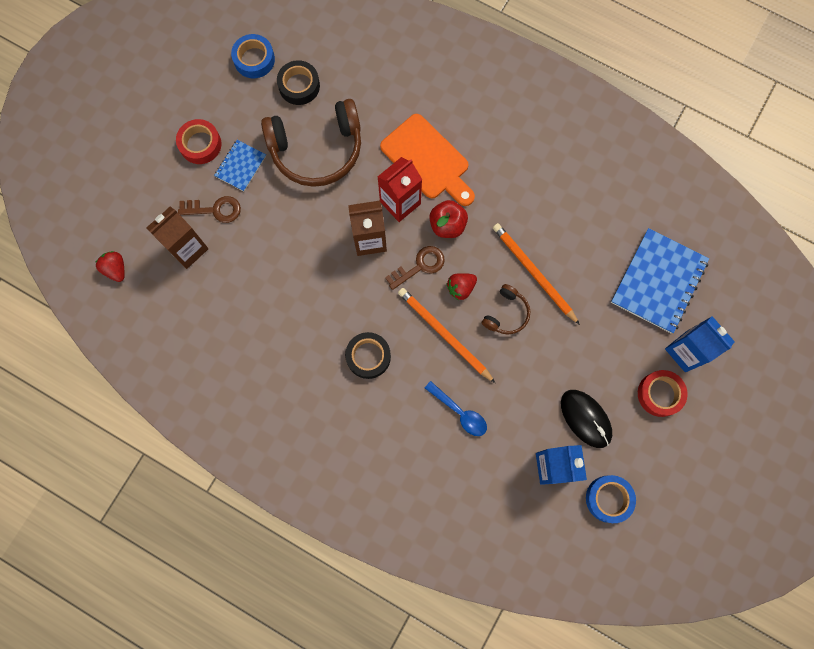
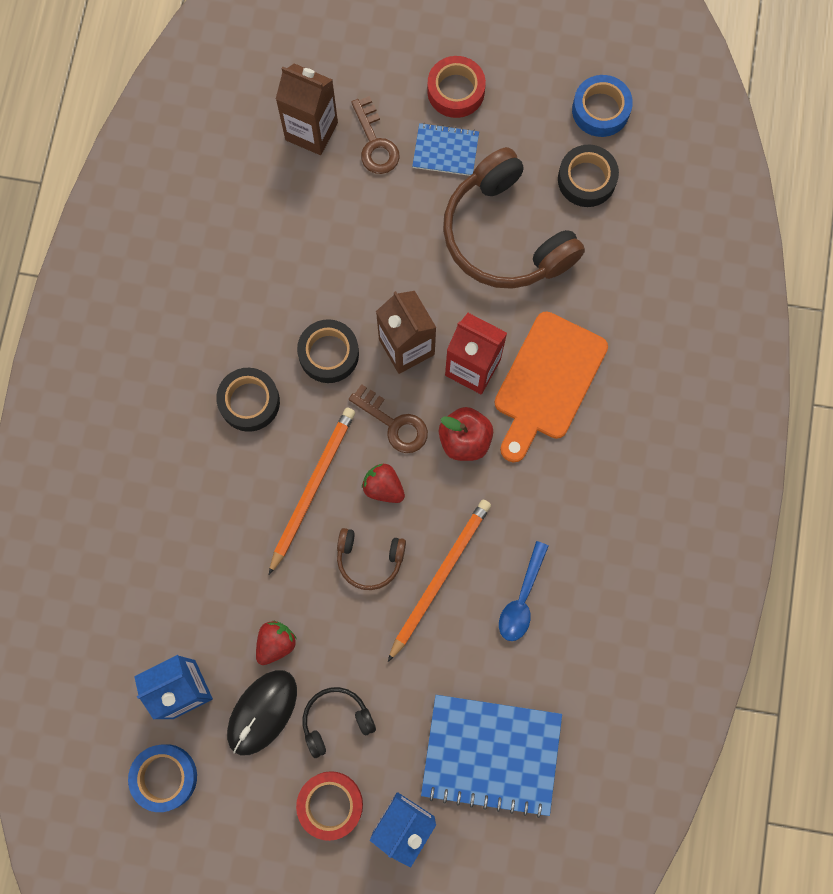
camera: 70 degrees right, 0 degrees up
red strawberry [95,251,125,282] -> red strawberry moved to [256,621,297,665]
blue spoon [425,381,487,436] -> blue spoon moved to [499,541,549,641]
none -> black tape [297,319,359,383]
none -> black headphones [303,687,376,758]

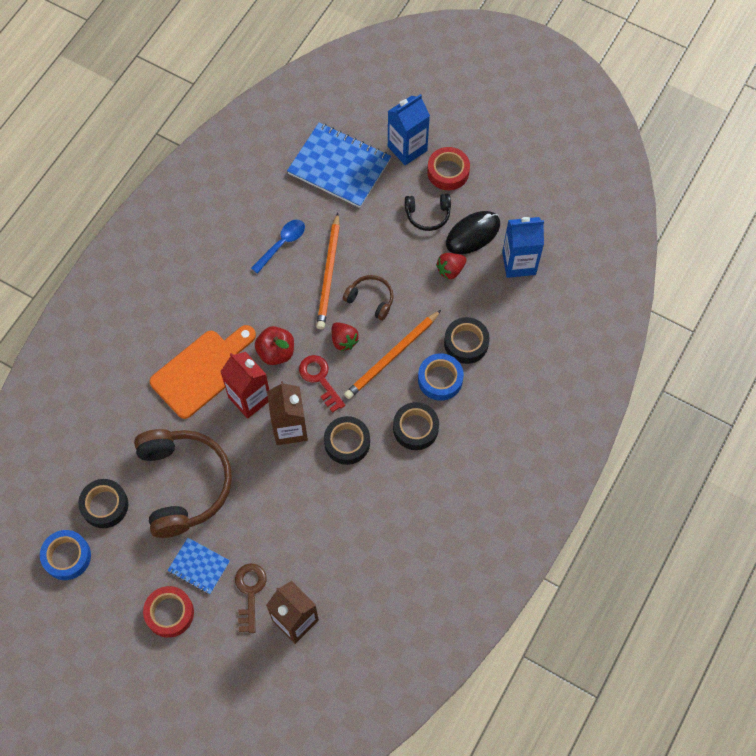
camera: 160 degrees left, 10 degrees down
blue tape [128,744,197,812] -> blue tape moved to [418,353,464,401]
brown key [349,384,428,453] -> red key [299,355,345,413]
orange pencil [388,500,491,662] -> orange pencil turned 45 degrees counterclockwise [316,213,340,329]
none -> black tape [444,317,490,364]

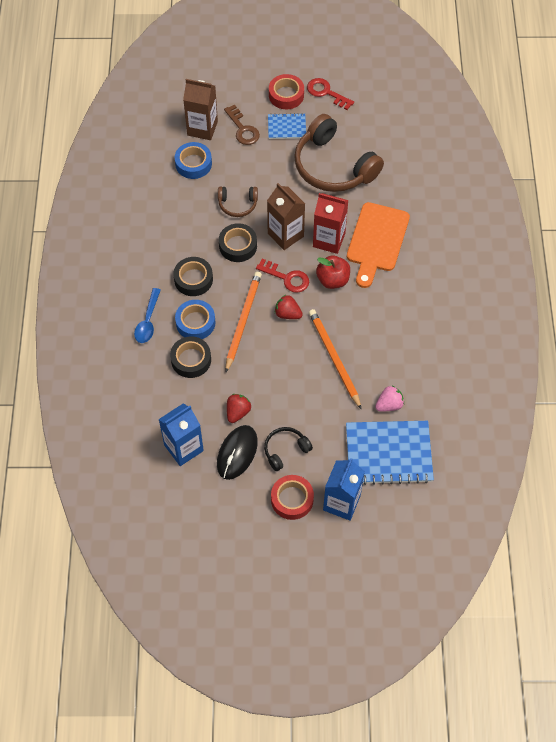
camera: 150 degrees right, 5 degrees down
blue tape [40,530,91,580] -> blue tape moved to [175,142,212,179]
black tape [78,479,128,528] -> none
blue spoon [251,220,305,274] -> blue spoon moved to [134,288,161,343]
brown headphones [343,275,393,321] -> brown headphones moved to [218,187,258,217]
none -> red key [307,78,354,110]
none -> pink strawberry [375,386,404,412]

